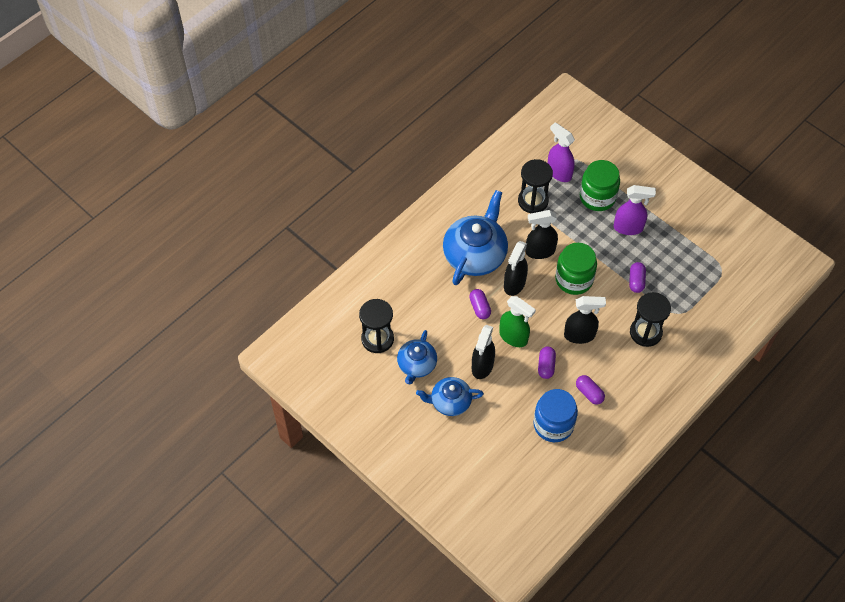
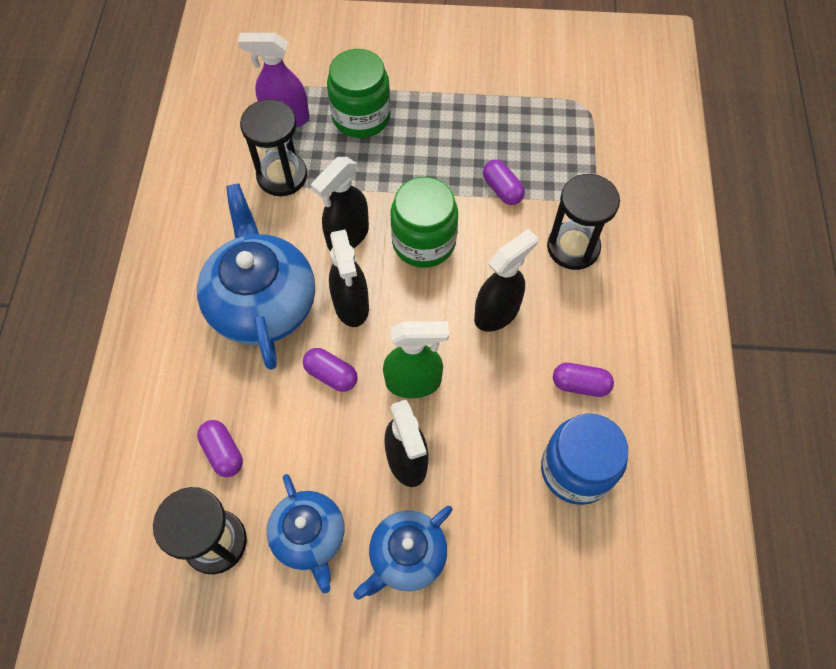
camera: 40 degrees left, 5 degrees up
purple capsule [538,347,556,379] -> purple capsule moved to [197,420,243,477]
purple spray bottle [614,185,656,235] -> none

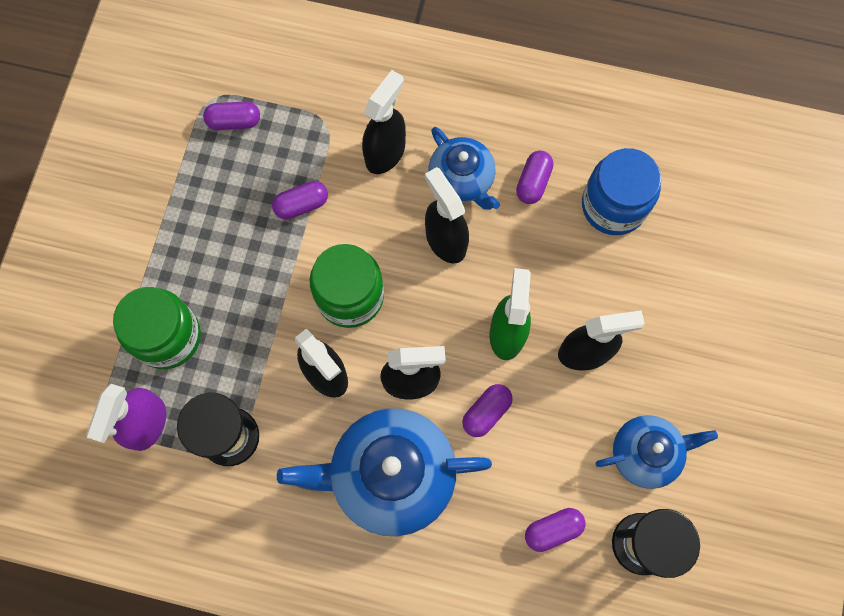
camera: 80 degrees left, 10 degrees up
blue teapot [354,506,453,600] -> blue teapot moved to [428,127,500,210]
black hourglass [547,174,620,270] -> black spray bottle [362,70,406,174]
none -> purple capsule [203,101,260,130]

